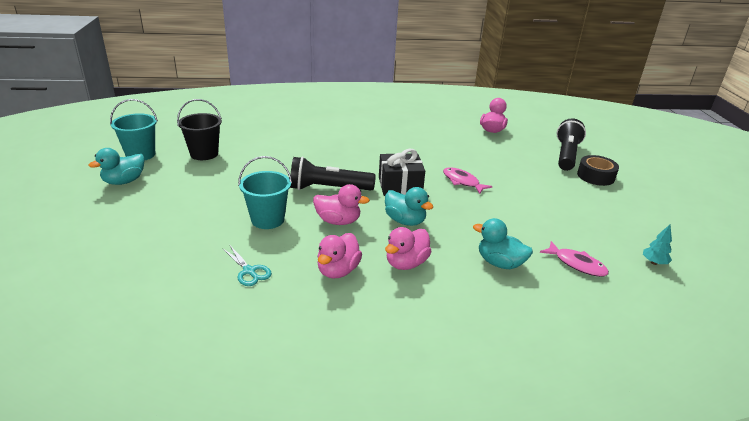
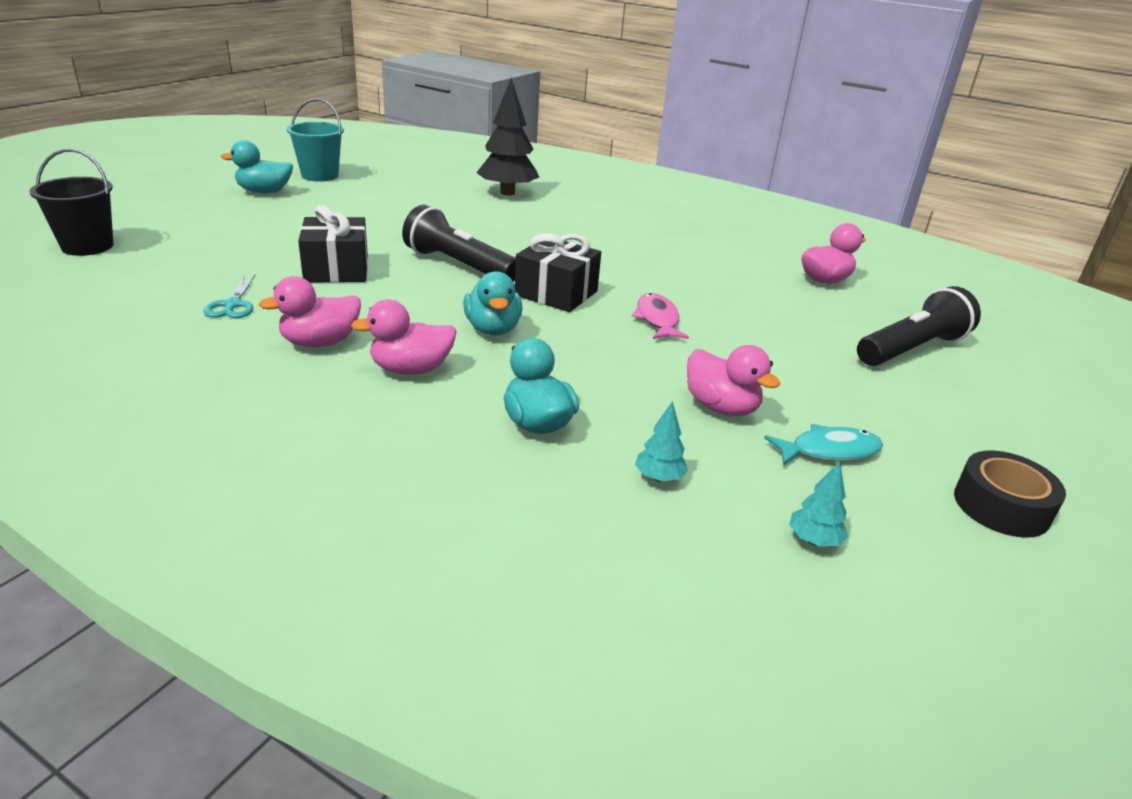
camera: 35 degrees right, 0 degrees up
black bucket [177,99,222,160] -> black bucket moved to [30,149,114,256]
turquoise bucket [238,156,292,229] -> black gift [298,205,368,283]
pink duck [313,184,370,225] -> pink duck moved to [687,345,780,416]
pink fish [540,241,609,277] -> turquoise tree [635,401,688,482]
black tape [577,155,619,186] -> black tape moved to [954,450,1066,538]
none -> black tree [476,78,539,196]
none -> turquoise fish [764,424,883,466]

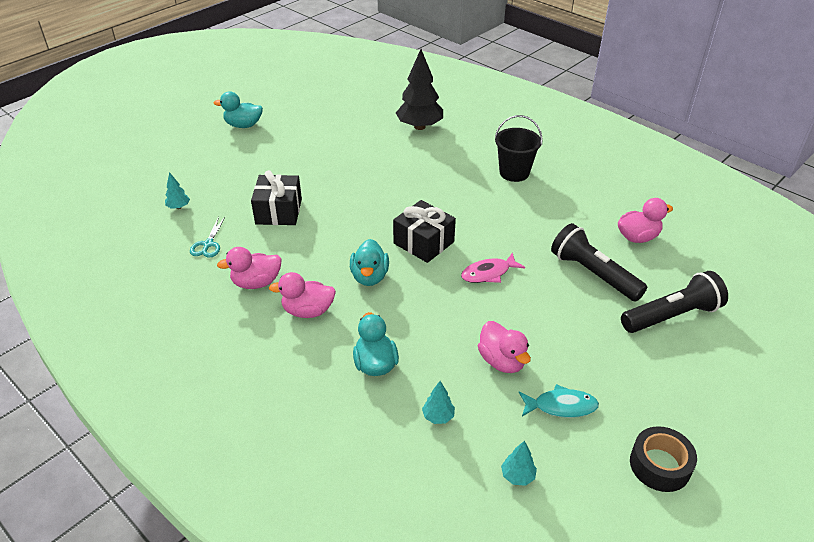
camera: 15 degrees right, 10 degrees up
black bucket [30,149,114,256] -> black bucket moved to [495,115,543,182]
turquoise bucket [287,99,344,182] -> none
black flashlight [402,205,516,282] -> black flashlight moved to [551,223,647,302]
pink fish [632,293,689,339] -> pink fish turned 120 degrees counterclockwise [461,252,525,283]
none -> turquoise tree [165,172,190,209]

